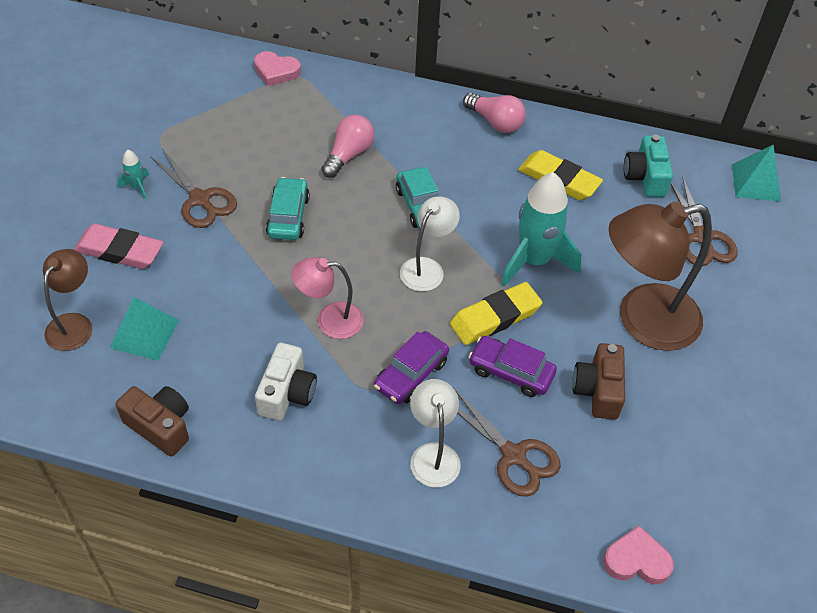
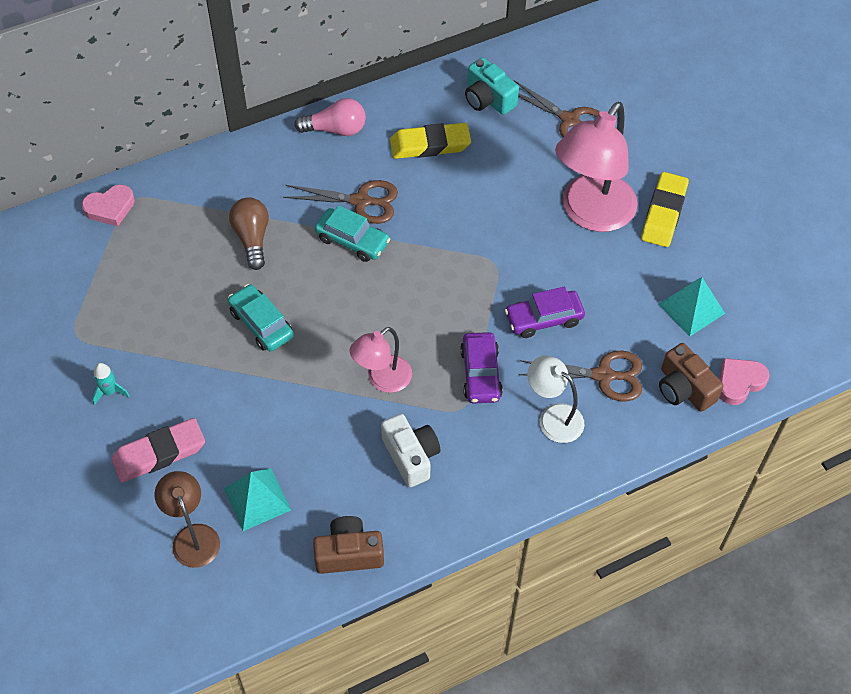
camera: 40 degrees left, 5 degrees up
brown scissors [150,149,237,228] -> brown scissors moved to [283,180,398,224]
pink light bulb [321,115,374,178] -> brown light bulb [229,197,269,270]
white lamp [400,196,460,291] -> none
yellow eraser [450,282,542,345] -> yellow eraser moved to [641,172,689,247]
turquoise rocket [501,172,582,287] -> none
brown camera [572,343,625,420] -> brown camera moved to [659,343,723,412]
brown lamp [609,201,712,351] -> pink lamp [555,102,638,232]
turquoise pyramid [732,145,781,202] -> turquoise pyramid moved to [659,277,725,337]

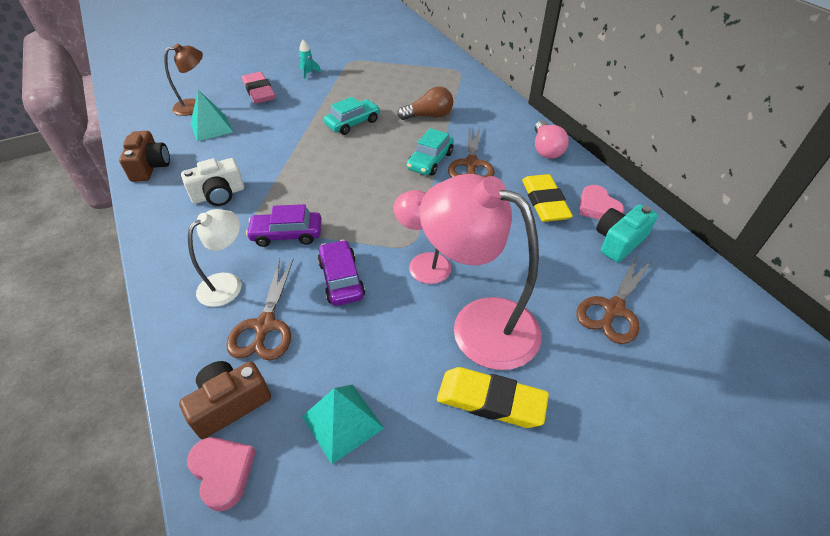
camera: 90 degrees right, 10 degrees down
pink heart [82,184,135,226] -> pink heart moved to [579,185,624,220]
pink lamp [350,327,412,393] -> pink lamp moved to [393,190,451,284]

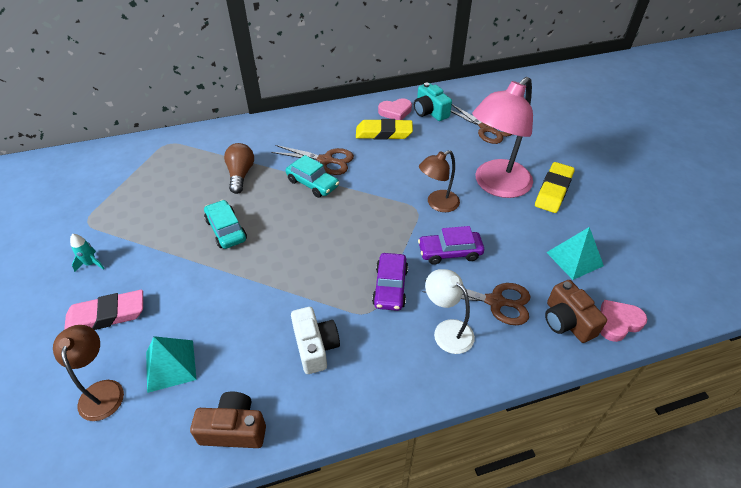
camera: 80 degrees left, 0 degrees up
pink lamp [393,190,451,284] -> brown lamp [419,150,460,212]
pink light bulb [535,121,569,159] -> none

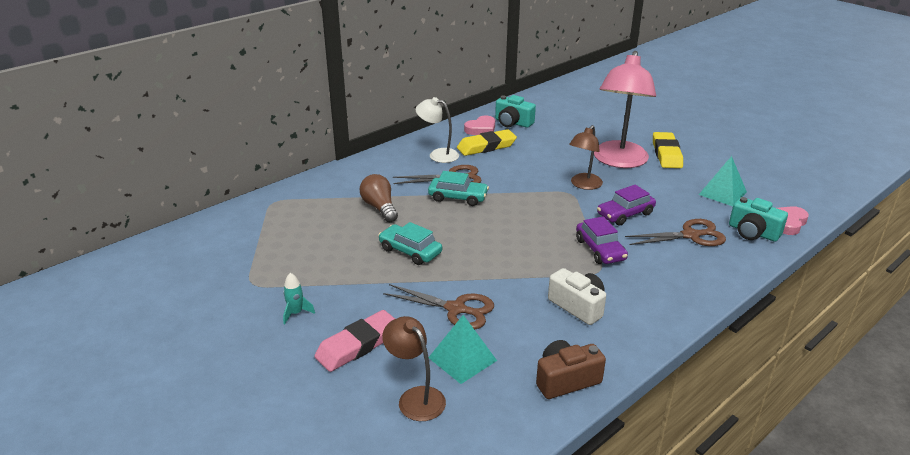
camera: 25 degrees left, 15 degrees down
white lamp [425,269,475,354] -> white lamp moved to [416,97,459,163]
brown scissors [451,104,512,144] -> brown scissors moved to [383,284,494,330]
brown camera [545,280,607,343] -> turquoise camera [729,197,788,242]

